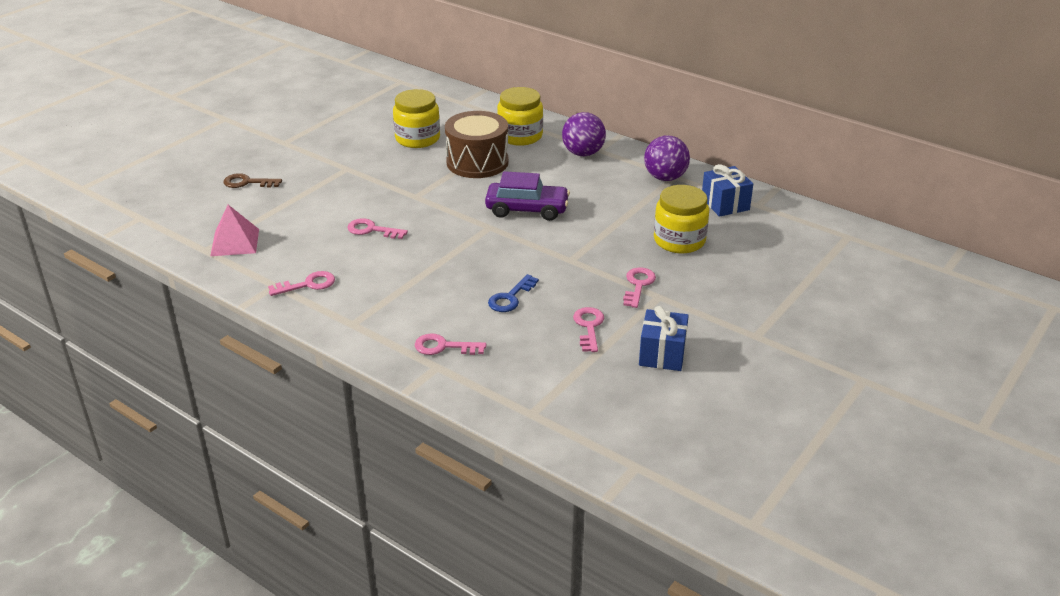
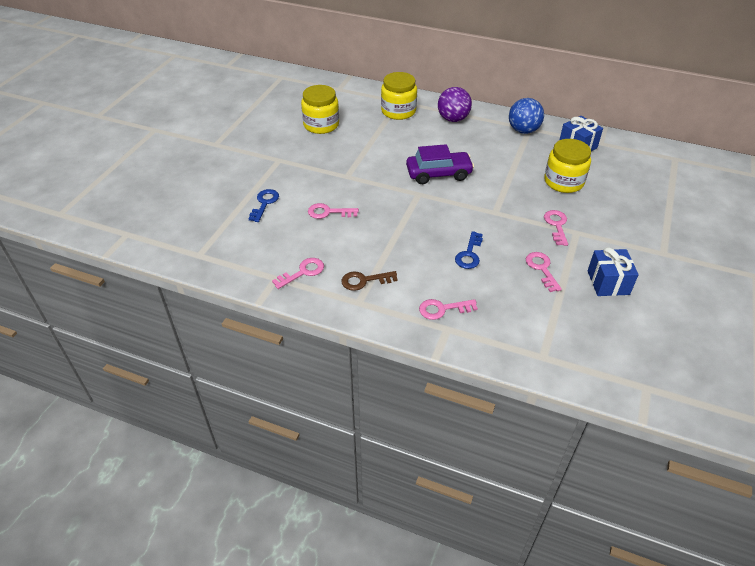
camera: 15 degrees left, 10 degrees up
pink pyramid [210,205,259,256] -> none
brown key [223,173,282,188] -> brown key moved to [342,271,398,291]
brown drum [445,111,509,178] -> none
purple ball [644,135,690,181] -> blue ball [509,98,544,134]
none -> blue key [249,189,279,222]

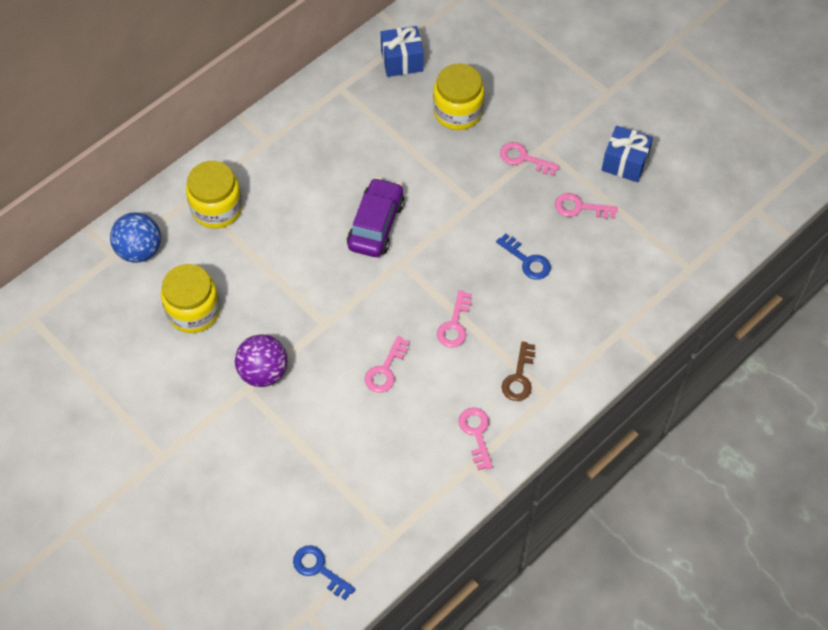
camera: 65 degrees left, 15 degrees up
blue key [249,189,279,222] -> blue key moved to [293,545,356,600]
pink key [419,299,478,320] -> pink key moved to [437,290,472,347]
purple ball [438,87,472,122] -> purple ball moved to [235,334,288,387]
blue ball [509,98,544,134] -> blue ball moved to [110,212,161,263]

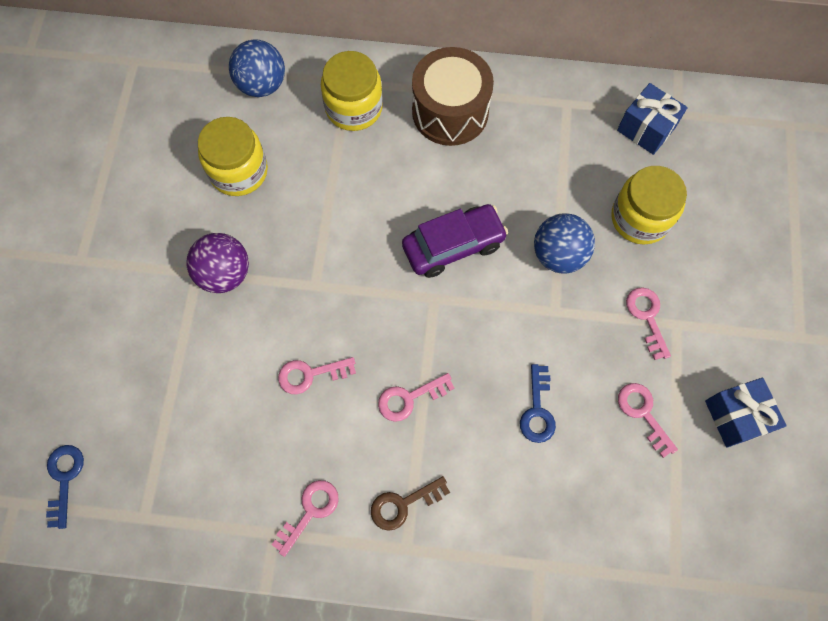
camera: 50 degrees right, 10 degrees up
none -> brown drum [412,47,494,146]
none -> blue ball [534,213,595,274]

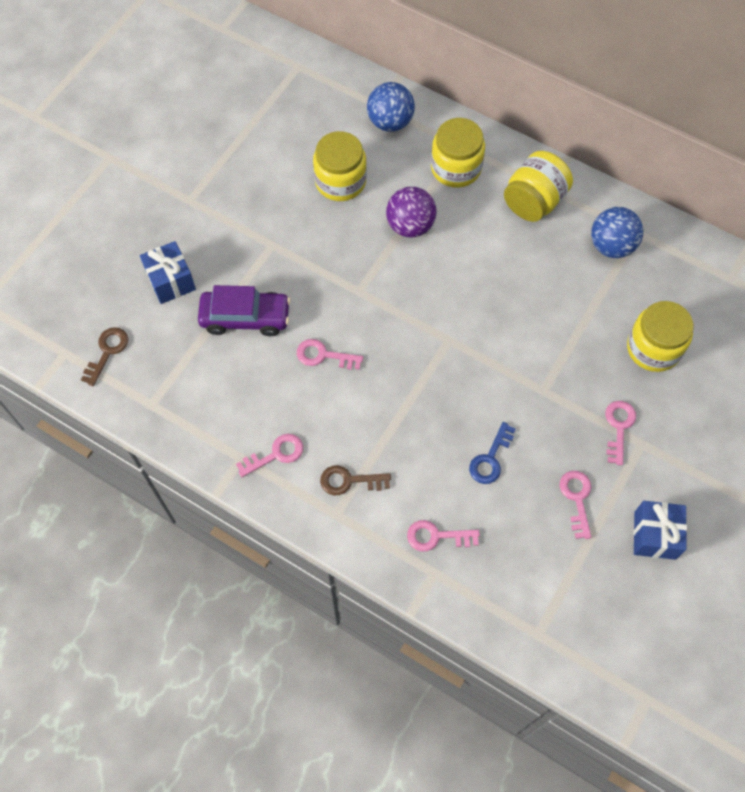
camera: 25 degrees right, 5 degrees down
blue key [46,445,84,529] -> brown key [81,327,128,386]
purple ball [186,233,249,293] -> purple ball moved to [386,187,436,237]
pink key [378,373,455,422] -> pink key moved to [407,520,480,552]
purple car [402,204,508,278] -> purple car moved to [198,285,291,336]
brown drum [412,47,494,146] -> yellow jar [504,151,573,222]
blue ball [534,213,595,274] -> blue ball moved to [591,207,643,258]
blue gift [617,83,688,155] -> blue gift moved to [140,241,196,304]

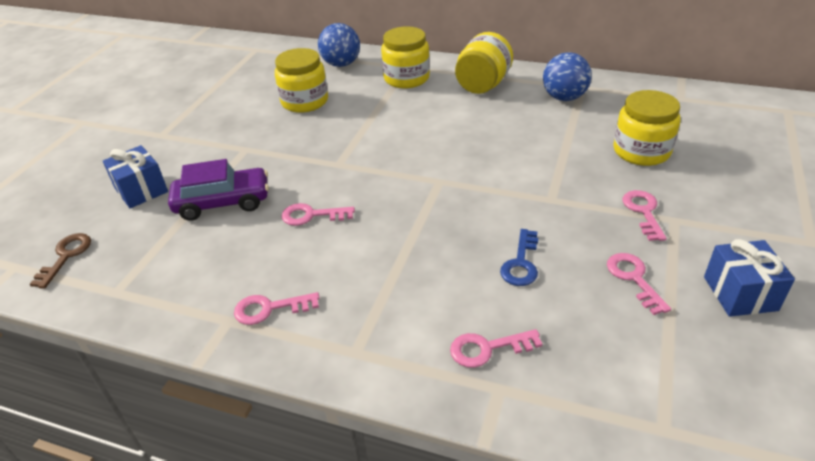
camera: 10 degrees left, 25 degrees down
pink key [236,434,303,477] -> pink key turned 150 degrees counterclockwise [234,292,320,325]
brown key [320,465,391,496] -> none
purple ball [386,187,436,237] -> none

